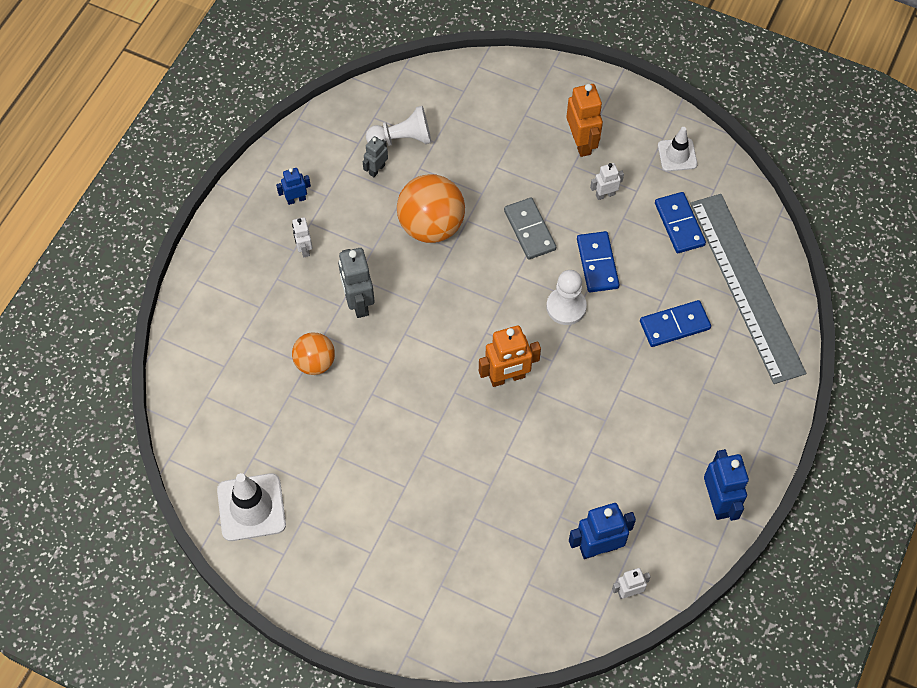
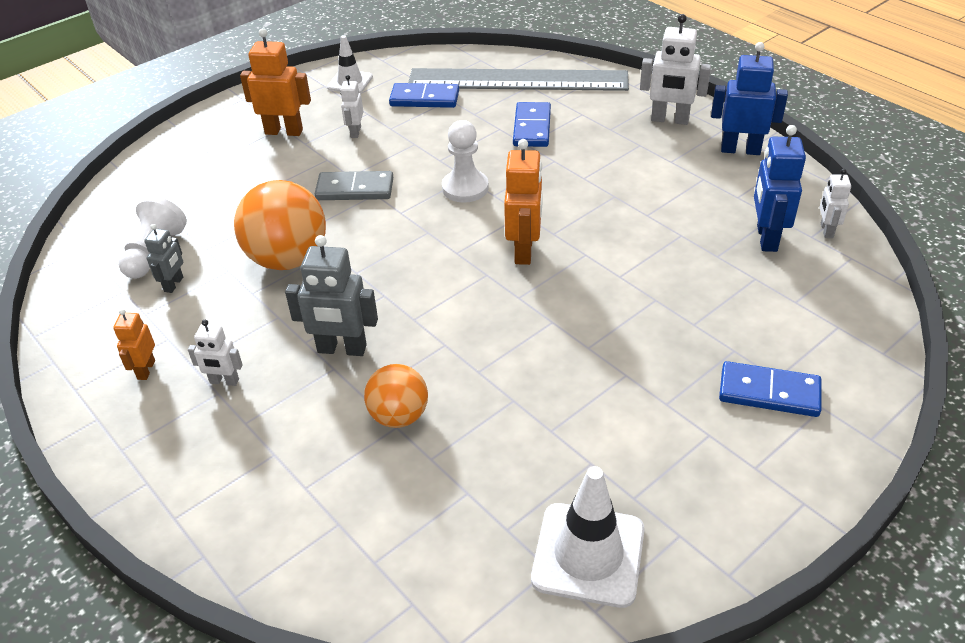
camera: 65 degrees left, 20 degrees down
blue robot [276,168,311,205] -> orange robot [113,309,155,380]
grey robot [363,136,388,177] -> grey robot turned 135 degrees counterclockwise [144,224,183,293]
blue domino [577,231,620,292] -> blue domino moved to [719,361,821,417]
none -> white robot [640,14,711,125]

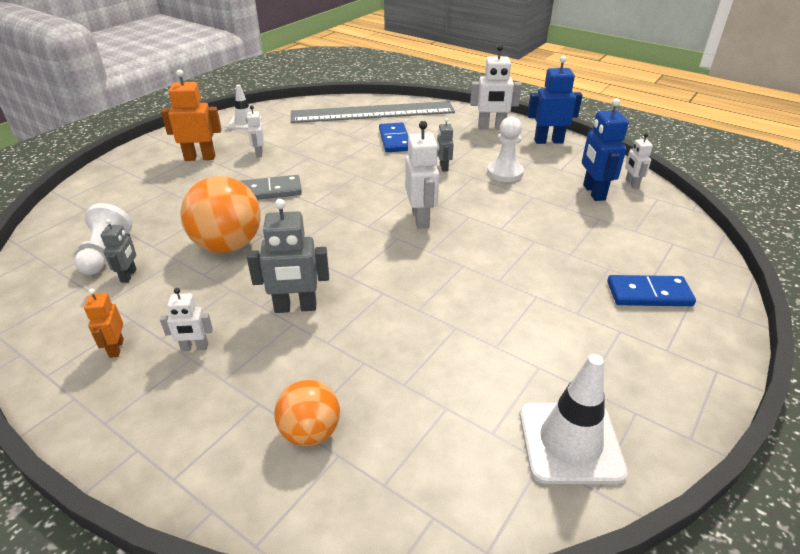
camera: 15 degrees left, 5 degrees down
orange ball [364,364,428,428] -> orange ball moved to [274,380,340,446]
blue domino [389,83,459,108] -> none
white pawn [442,120,489,203] -> white pawn moved to [487,117,524,182]
orange robot [504,139,543,265] -> white robot [405,121,439,229]
none -> grey robot [437,118,454,171]

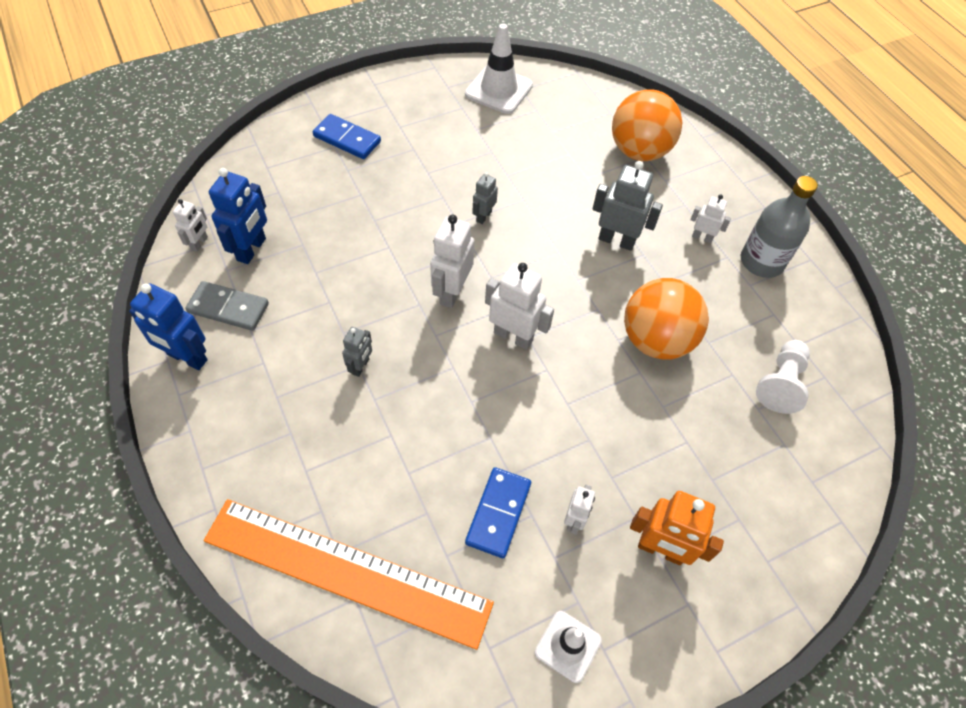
camera: 155 degrees left, 20 degrees up
orange robot [84,289,124,358] -> grey bottle [741,176,818,278]
grey robot [101,219,136,283] -> grey robot moved to [472,172,498,224]
grey domino [240,175,302,200] -> grey domino moved to [185,281,269,331]
orange ball [274,380,340,446] -> orange ball [612,89,682,161], size x1.66
grey ruler [291,101,455,123] -> orange ruler [204,499,494,650]
blue domino [379,122,408,152] -> blue domino moved to [465,467,531,558]
white robot [470,44,522,130] -> white robot moved to [485,263,554,350]
white pawn [487,117,524,182] -> none

